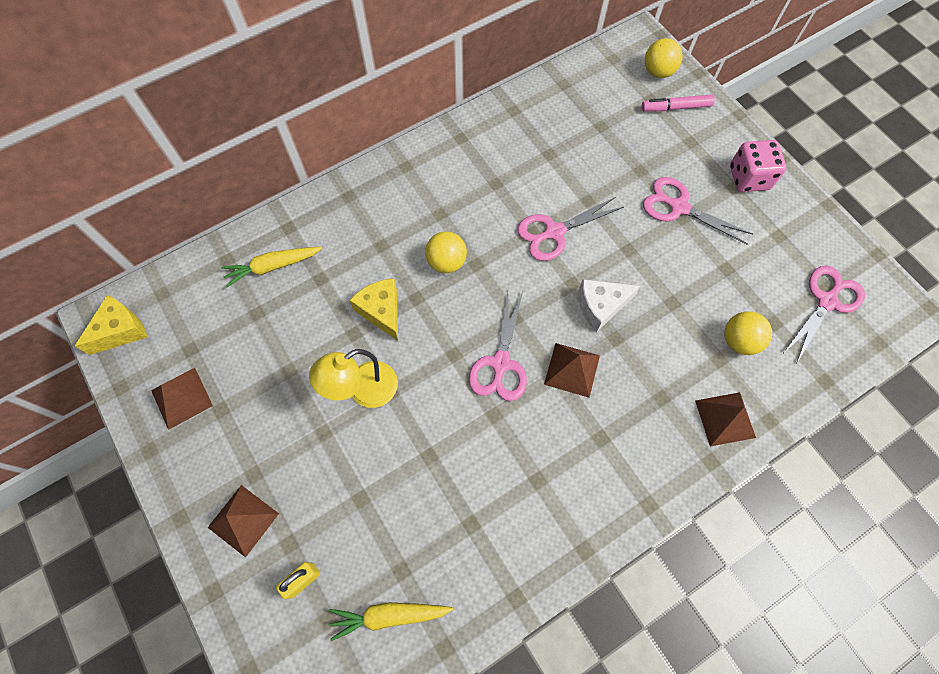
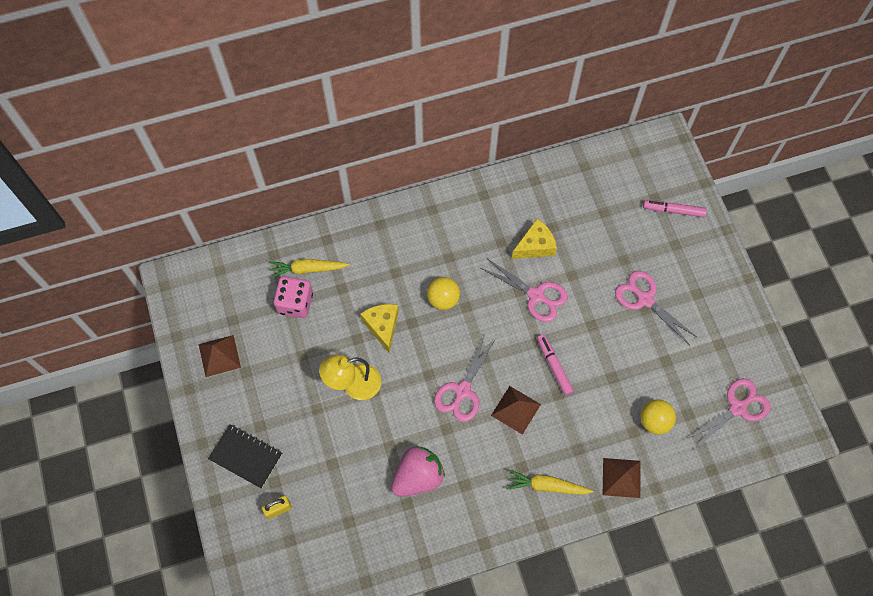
camera: 15 degrees right, 0 degrees up
yellow cheese [75,295,147,355] -> yellow cheese moved to [512,219,557,259]
brown pyramid [207,485,279,558] -> black notebook [208,424,282,489]
yellow carrot [329,602,453,641] -> yellow carrot moved to [506,469,593,495]
pink scissors [517,197,624,261] -> pink scissors turned 135 degrees counterclockwise [481,259,568,322]
white cheese [579,279,640,332] -> pink marker [537,334,574,395]
yellow ball [645,38,683,78] -> none
pink dice [730,140,786,192] -> pink dice moved to [273,276,313,318]
none -> pink strawberry [391,446,445,496]

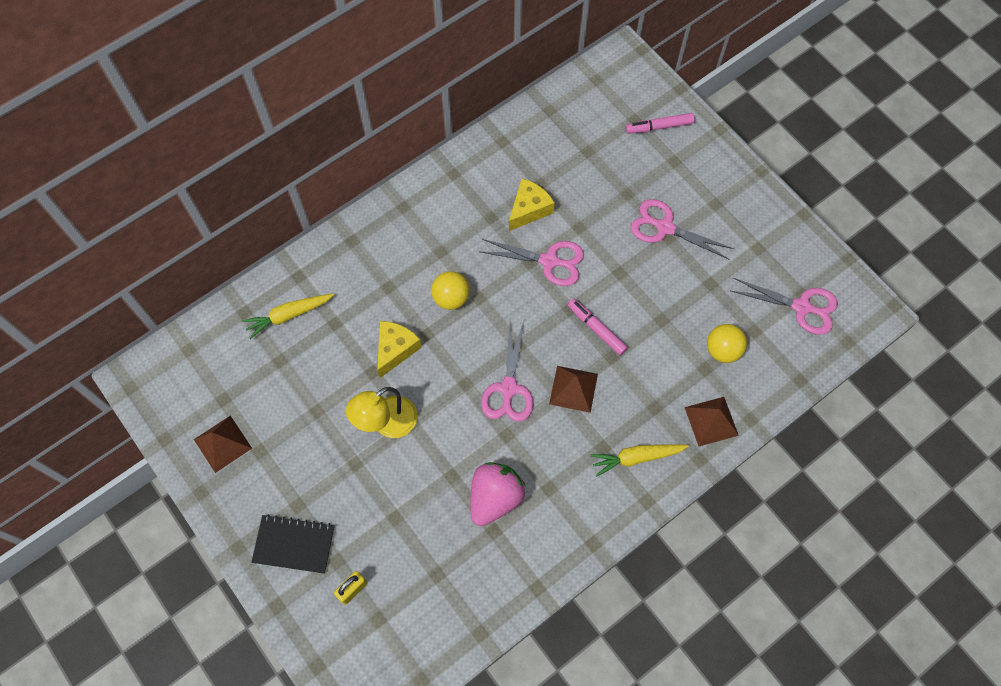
camera: 20 degrees left, 0 degrees up
pink dice [273,276,313,318] -> none
yellow cheese [360,304,399,353] -> yellow cheese turned 60 degrees clockwise [377,321,422,378]
pink scissors [685,378,771,448] -> pink scissors turned 75 degrees clockwise [731,278,838,335]

